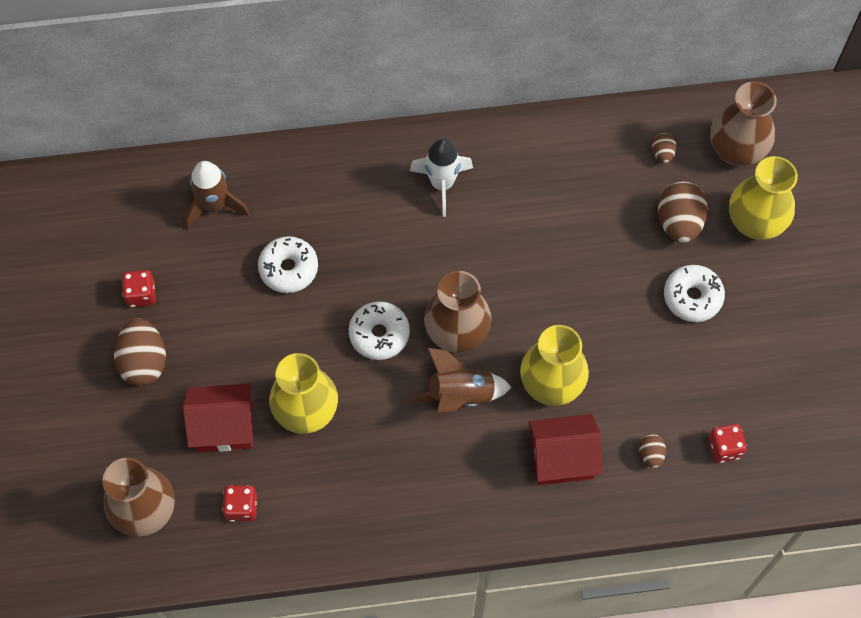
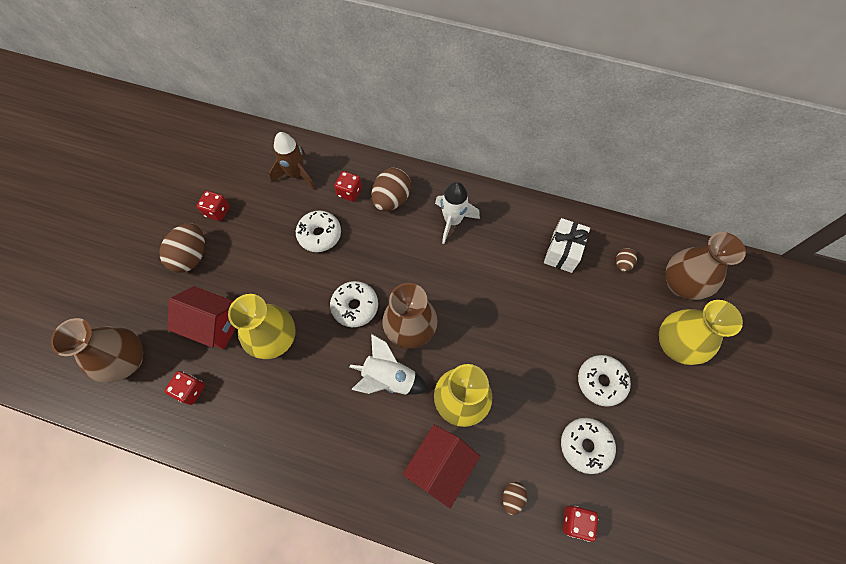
camera: 25 degrees right, 0 degrees up
brown rocket [410,347,511,413] -> white rocket [350,334,429,395]
red house [529,414,603,485] -> red house turned 75 degrees counterclockwise [403,425,481,508]
brown egg [658,181,708,243] -> brown egg moved to [372,168,411,211]
none -> red dice [334,171,362,202]
none -> white gift [544,218,590,273]
none -> white donut [561,418,616,474]

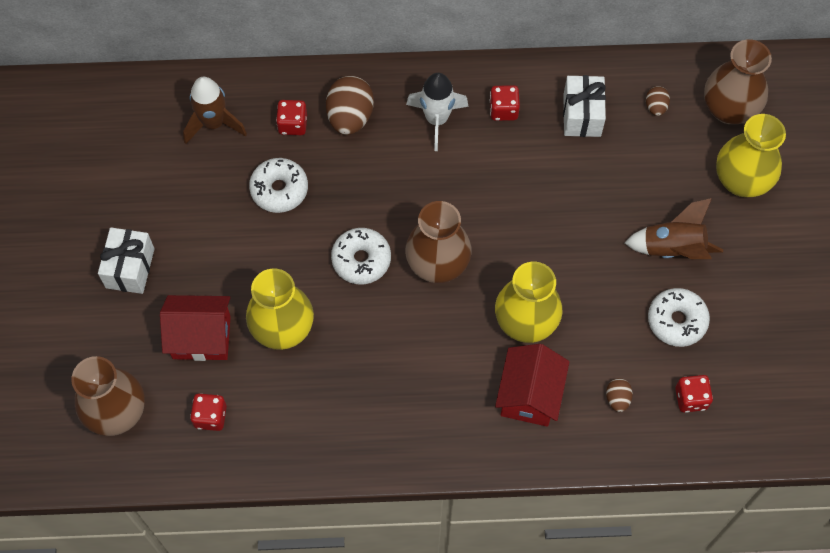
camera: 20 degrees left, 0 degrees up
brown egg [159,223,205,272] -> white gift [98,227,155,294]
red dice [197,191,230,221] -> red dice moved to [490,85,520,121]
white rocket [350,334,429,395] -> none
white donut [578,355,631,407] -> brown rocket [625,198,723,259]

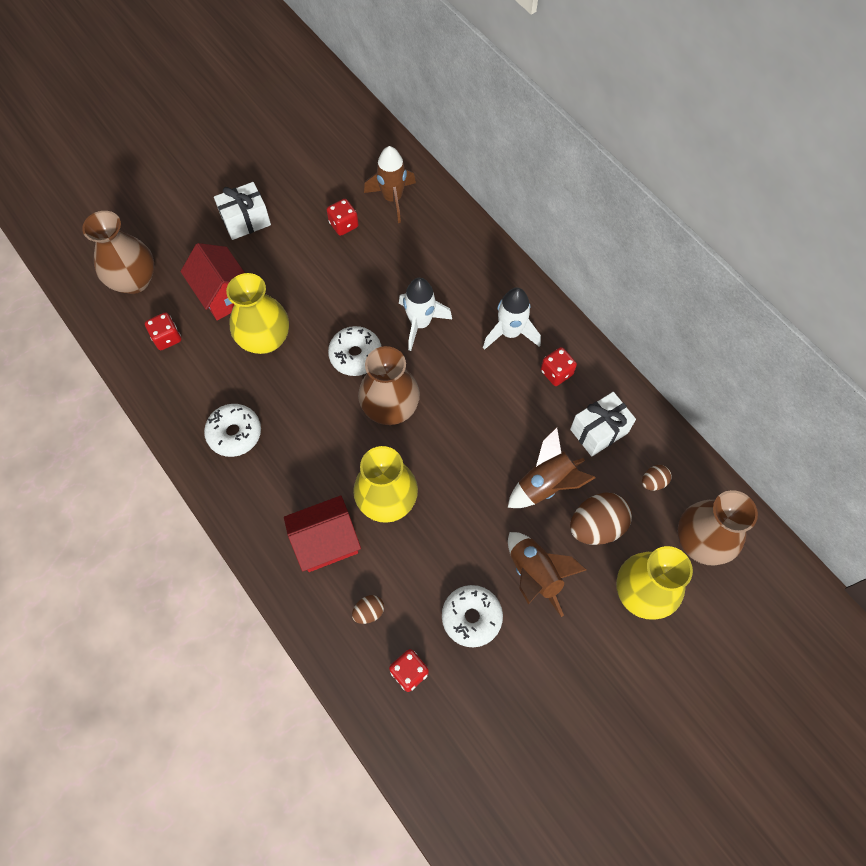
camera: 55 degrees right, 0 degrees up
white donut [249,158,308,213] -> white donut moved to [204,404,261,457]
red dice [276,100,307,135] -> red dice moved to [327,199,359,236]
brown egg [326,76,374,135] -> brown egg moved to [570,492,632,545]
none -> white rocket [399,278,452,351]
none -> brown rocket [508,427,595,508]

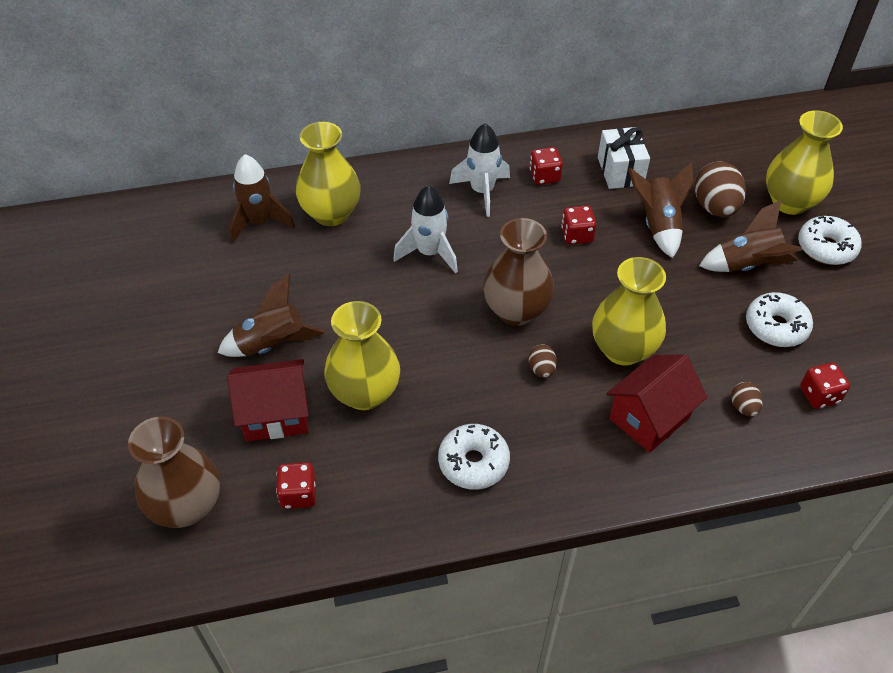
camera: 65 degrees left, 15 degrees down
white gift [214,182,271,240] -> none
red house [284,495,361,572] -> red house turned 45 degrees clockwise [606,354,707,453]
red dice [327,199,359,236] -> red dice moved to [561,206,596,245]
white donut [328,326,381,376] -> white donut moved to [798,216,862,265]
brown egg [642,465,672,491] -> brown egg moved to [528,344,557,378]
brown vase [677,490,758,566] -> none
none -> brown rocket [218,274,325,357]
none -> yellow vase [296,122,361,226]

